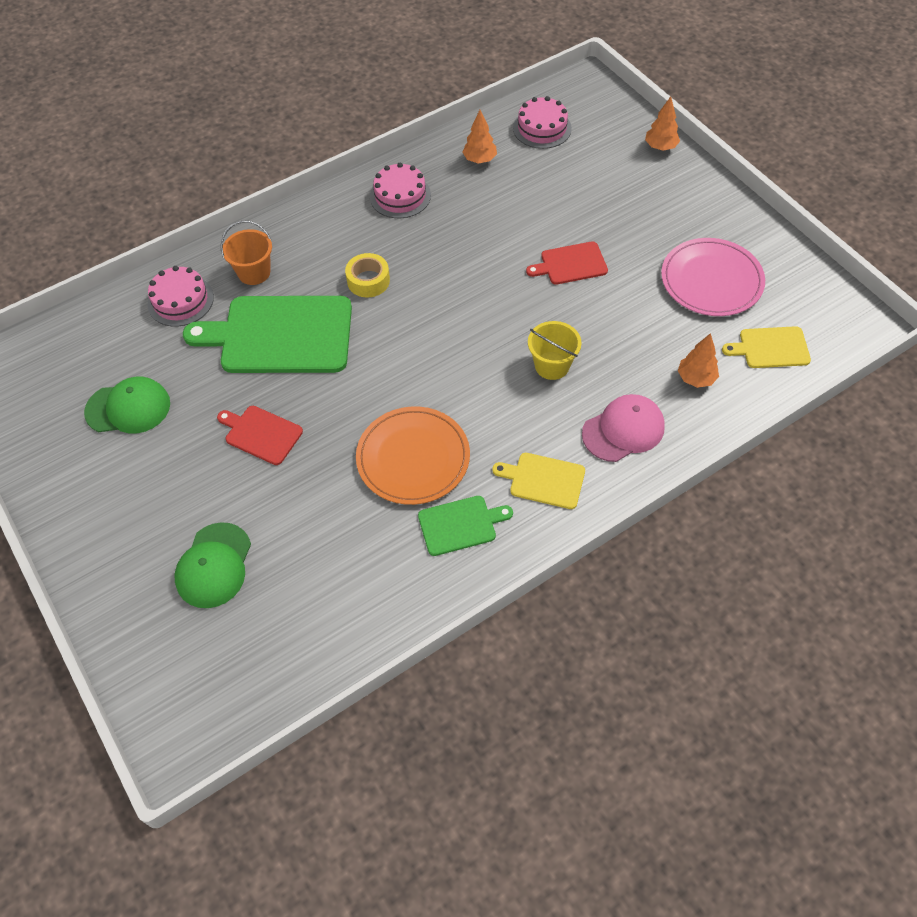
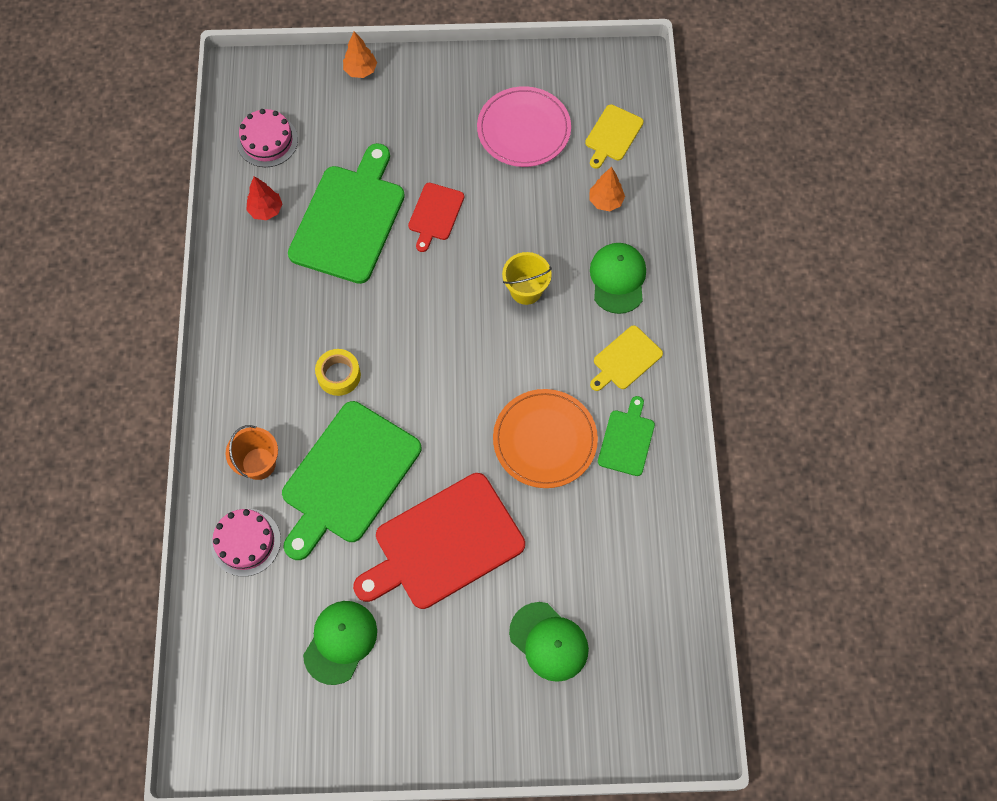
camera: 60 degrees left, 10 degrees up
red cutting board [217,406,303,465] -> red cutting board [353,473,525,609], size x2.02
pink cake [370,163,431,218] -> none
orange tree [462,110,497,163] -> red tree [246,176,282,220]
pink cap [582,394,665,462] -> green cap [590,243,646,314]
none -> green cutting board [288,143,405,284]

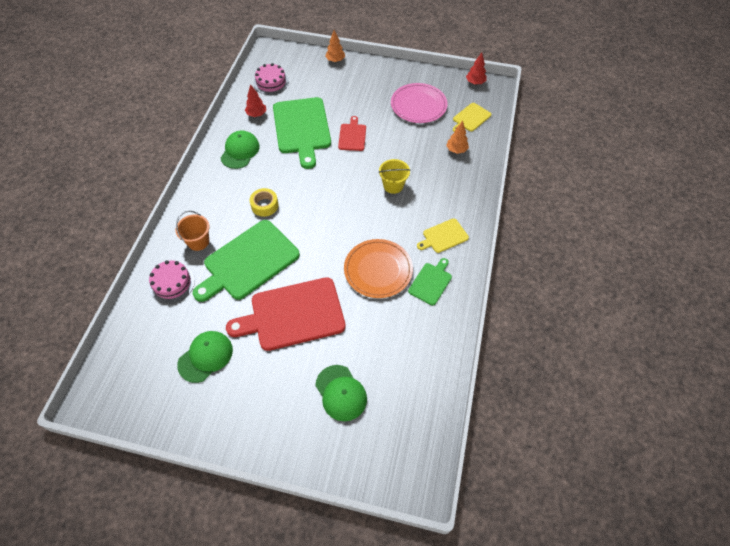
camera: 15 degrees right, 10 degrees down
green cutting board [288,143,405,284] -> green cutting board turned 135 degrees clockwise [273,97,331,169]
red cutting board [408,183,464,252] -> red cutting board turned 150 degrees clockwise [338,116,366,151]
green cap [590,243,646,314] -> green cap moved to [221,130,260,169]
none -> red tree [466,52,486,85]

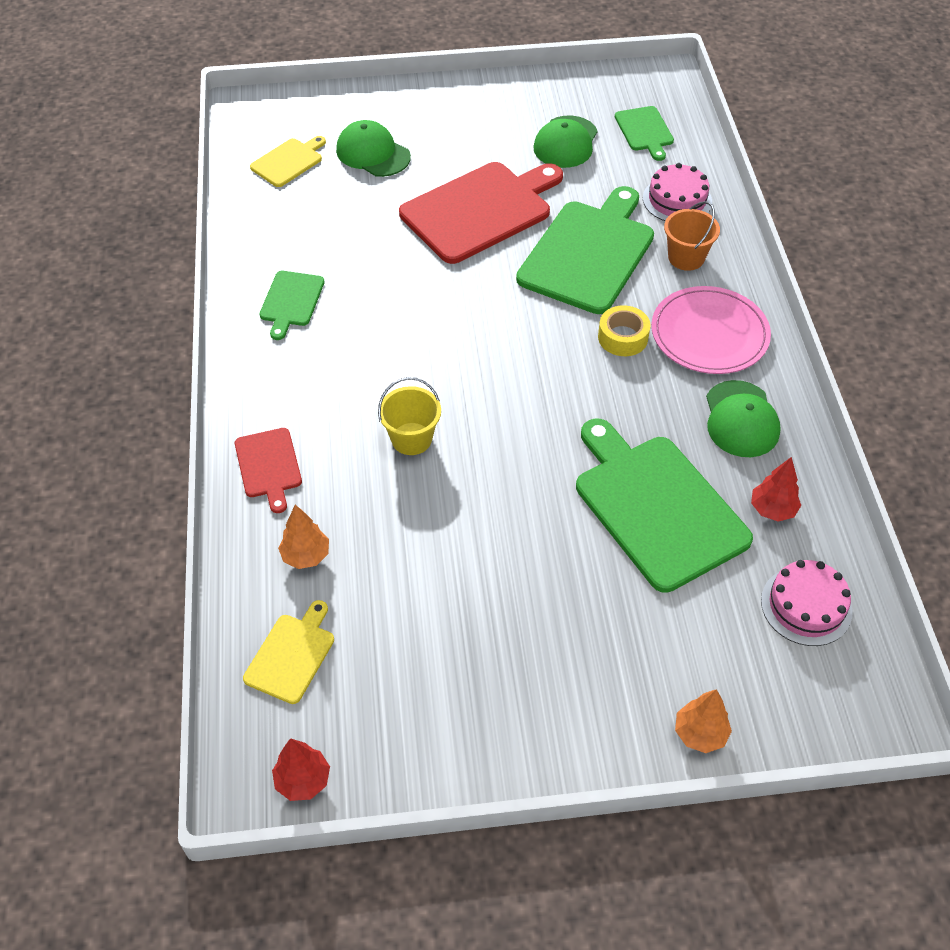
camera: 160 degrees right, 5 degrees down
red cutting board [338,116,366,151] -> red cutting board moved to [235,428,302,513]
orange plate [344,239,413,298] -> none
pink plate [391,83,448,123] -> pink plate moved to [651,286,771,374]
yellow cutting board [417,218,469,253] -> yellow cutting board moved to [250,136,326,187]
none -> green cutting board [615,106,674,161]

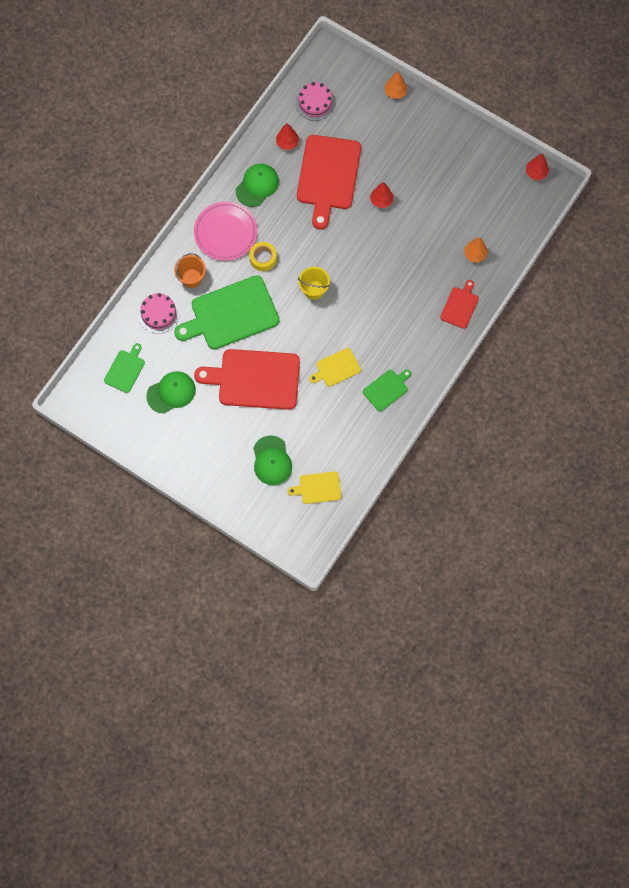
camera: 140 degrees left, 20 degrees up
yellow cutting board [243,600,334,704] -> yellow cutting board moved to [309,348,361,386]
yellow bucket [378,377,441,455] -> yellow bucket moved to [298,267,330,300]
green cutting board [576,418,753,593] -> red cutting board [297,135,361,229]
none -> red tree [370,182,393,208]

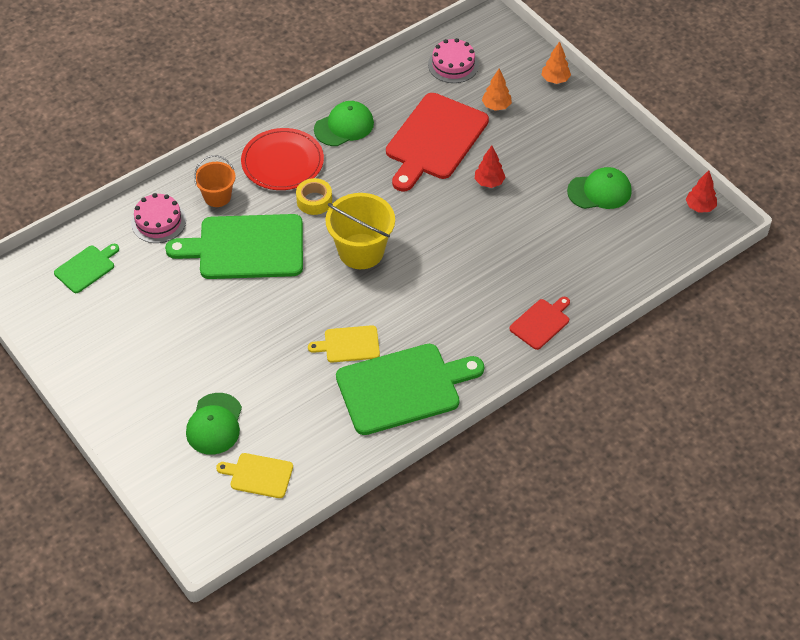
camera: 20 degrees right, 20 degrees down
green cap [146,371,196,413] -> green cap moved to [567,167,632,209]
pink plate [194,202,258,261] -> red plate [241,128,324,190]
red cutting board [194,349,300,410] -> none
red tree [276,123,299,150] -> none
yellow bucket [298,267,330,300] -> yellow bucket [325,193,395,269], size x1.63
green cutting board [363,369,411,412] -> green cutting board [336,344,484,435], size x2.02
orange tree [464,237,488,263] -> orange tree moved to [482,69,512,111]

